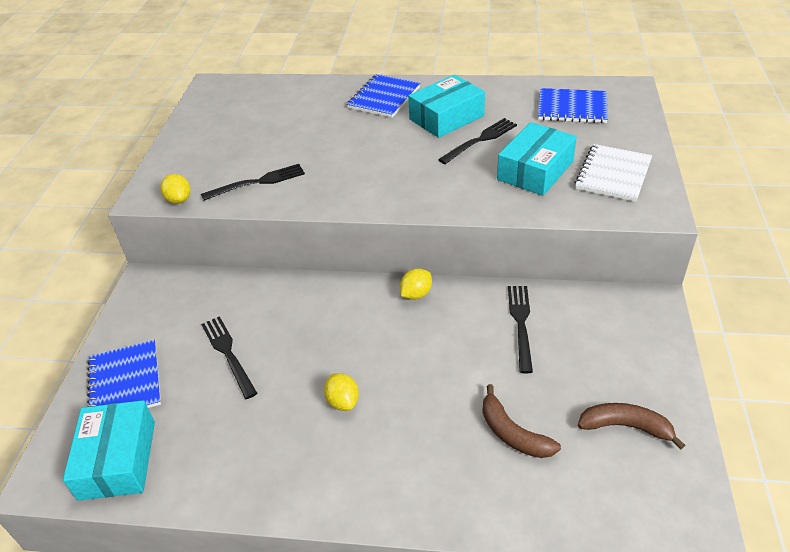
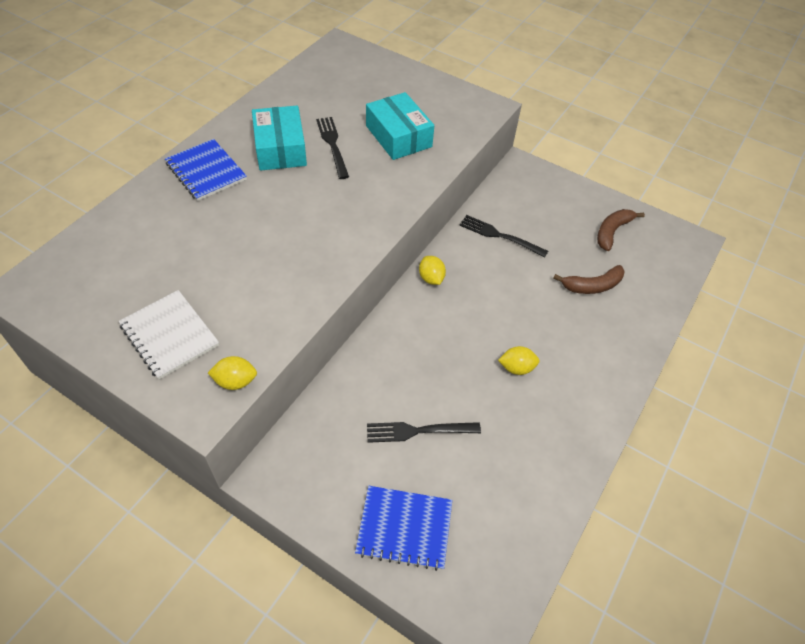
camera: 70 degrees left, 10 degrees up
turquoise box [63,400,155,501] -> none
black fork [201,164,305,201] -> none
blue notebook [538,88,608,123] -> none
white notebook [574,144,652,202] -> white notebook moved to [118,290,219,380]

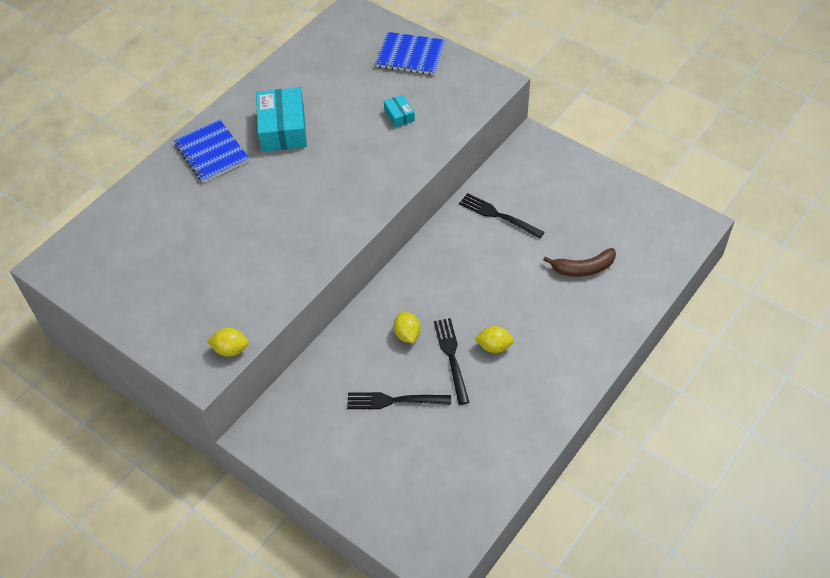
camera: 10 degrees right, 0 degrees up
white notebook [118,290,219,380] -> none
black fork [316,117,349,179] -> black fork moved to [434,318,469,405]
blue notebook [355,486,452,571] -> blue notebook moved to [375,32,445,75]
turquoise box [366,92,434,160] -> turquoise box [384,95,415,128], size x0.48
yellow lemon [419,256,446,285] -> yellow lemon moved to [394,312,421,343]
brown banana [597,209,645,251] -> none

